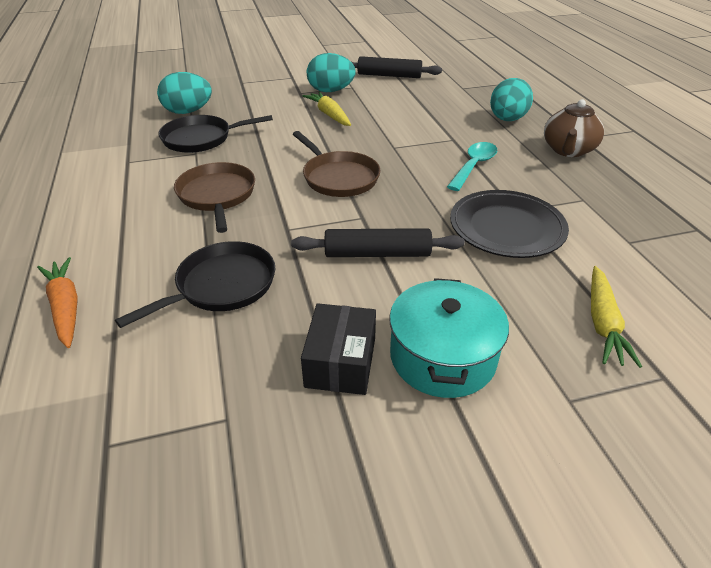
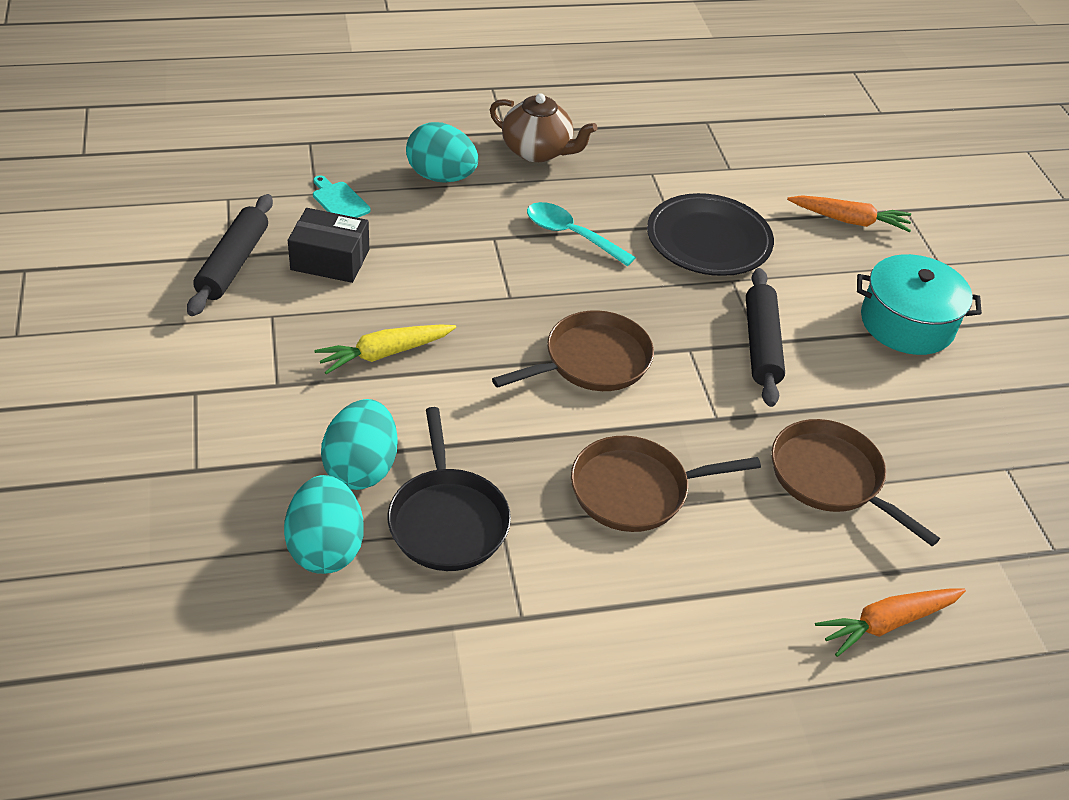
camera: 90 degrees left, 5 degrees up
black pan [115,241,275,328] -> brown pan [771,419,940,546]
black box [301,303,376,395] -> black box moved to [288,208,369,283]
turquoise egg [307,53,356,92] -> turquoise egg moved to [321,399,398,490]
yellow carrot [591,266,642,368] -> orange carrot [787,195,911,232]
none -> turquoise cutting board [313,175,371,218]

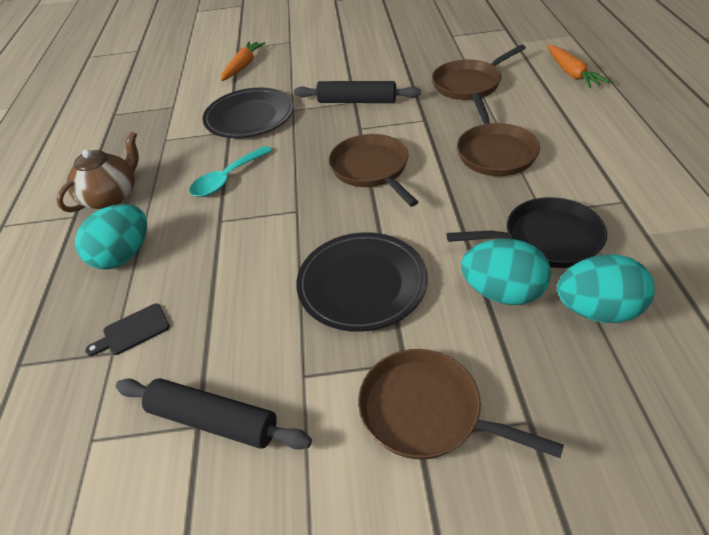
camera: 75 degrees left, 0 degrees up
black box [288,208,369,283] -> none
turquoise cutting board [313,175,371,218] -> black cutting board [85,304,170,356]
yellow carrot [314,325,456,374] -> black plate [296,232,427,332]
turquoise pot [857,254,982,355] -> none
none -> brown pan [358,349,564,459]

